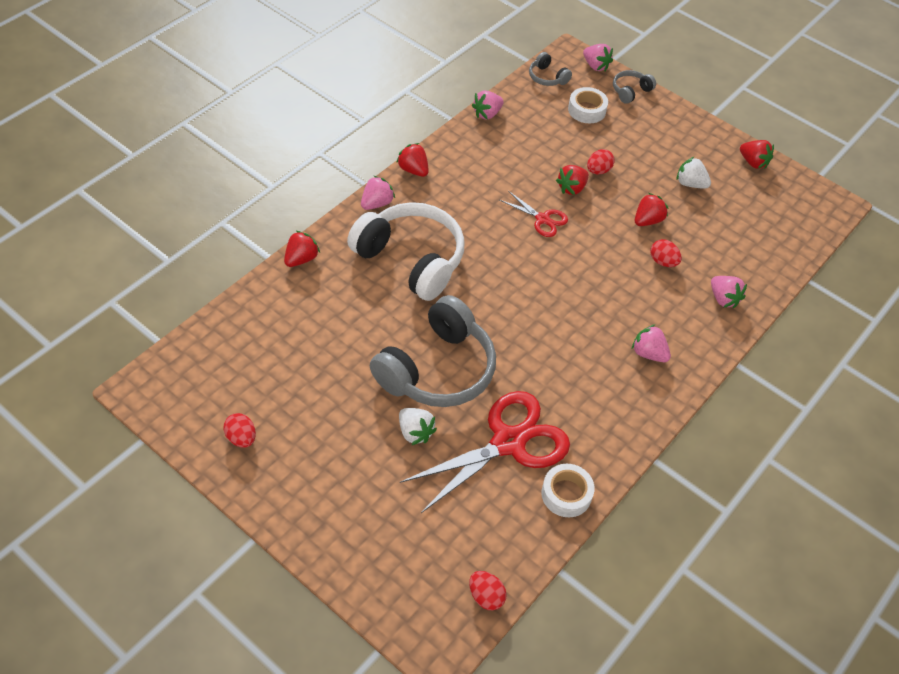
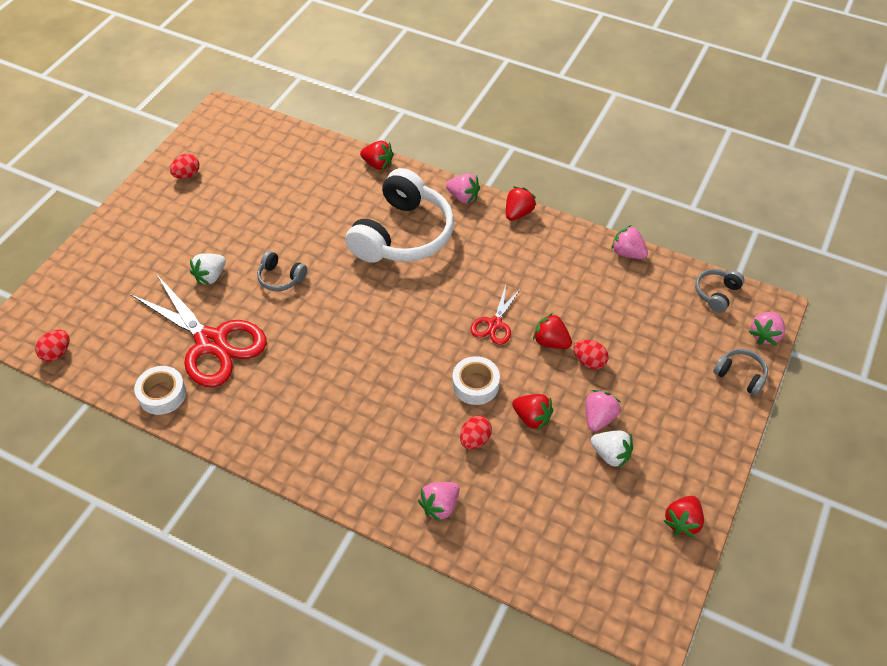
camera: 80 degrees right, 0 degrees up
grey headphones [370,295,496,407] -> grey headphones [257,251,307,291], size x0.43
white tape [568,87,608,123] -> white tape moved to [452,356,500,405]
pink strawberry [632,324,671,362] -> pink strawberry moved to [586,390,621,432]
white strawberry [676,156,711,189] -> white strawberry turned 105 degrees clockwise [591,431,633,468]

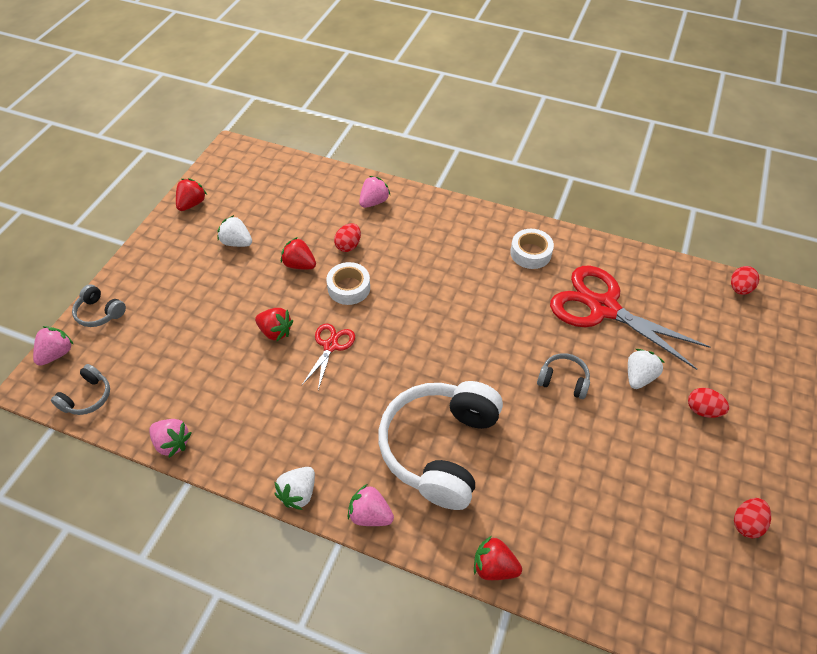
camera: 175 degrees right, 0 degrees up
white tape [134,366,186,415] -> white tape moved to [510,229,554,269]
red strawberry [506,187,537,221] -> white strawberry [274,467,315,510]
red egg [574,340,609,369] -> red egg moved to [688,388,729,418]
pink strawberry [586,390,621,432] -> none

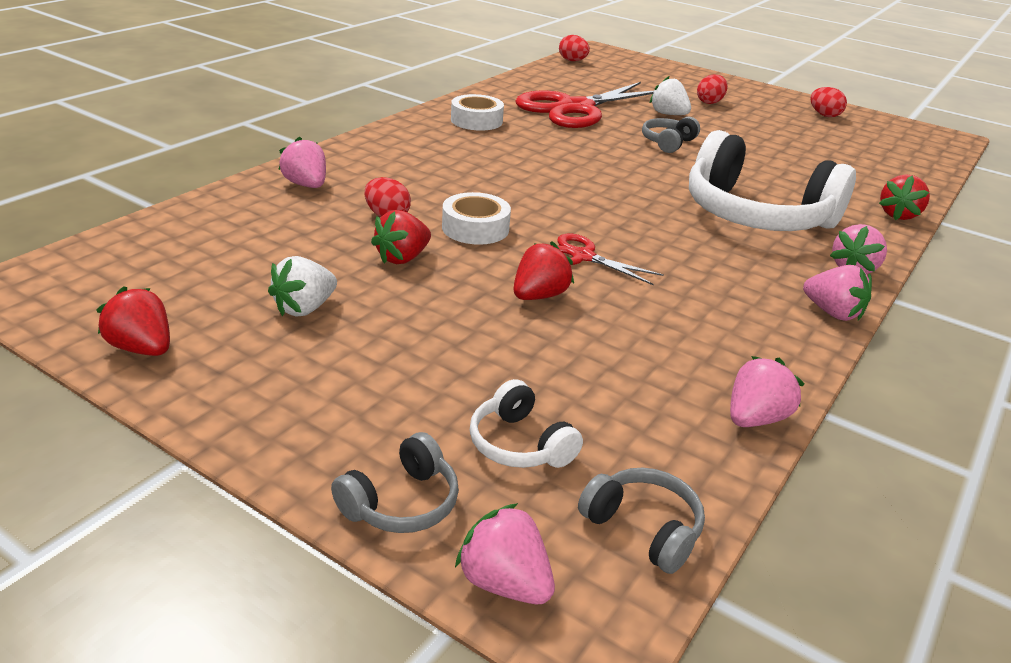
camera: 80 degrees left, 20 degrees down
white strawberry [274,467,315,510] -> pink strawberry [803,265,872,321]
none -> white headphones [470,379,583,468]

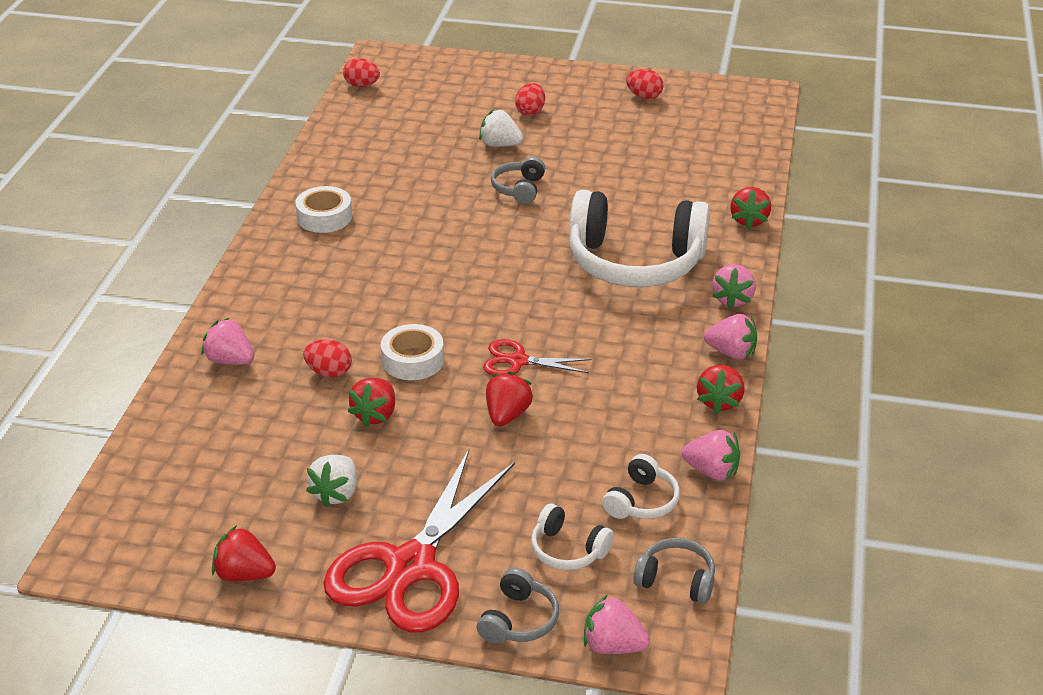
camera: 20 degrees left, 5 degrees up
red scissors [515,82,654,128] -> red scissors moved to [323,450,515,633]
pink strawberry [730,356,804,427] -> pink strawberry turned 90 degrees clockwise [682,430,740,480]
none -> white headphones [602,454,680,519]
none -> red strawberry [697,365,745,414]

